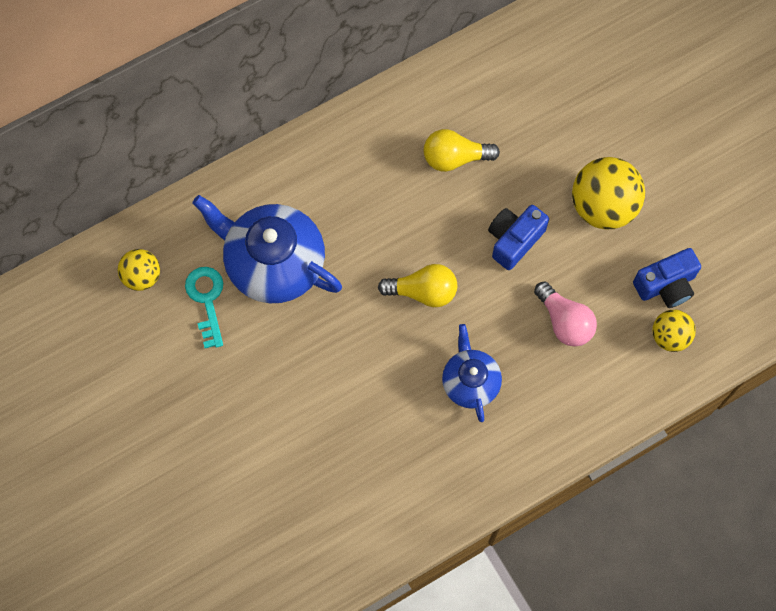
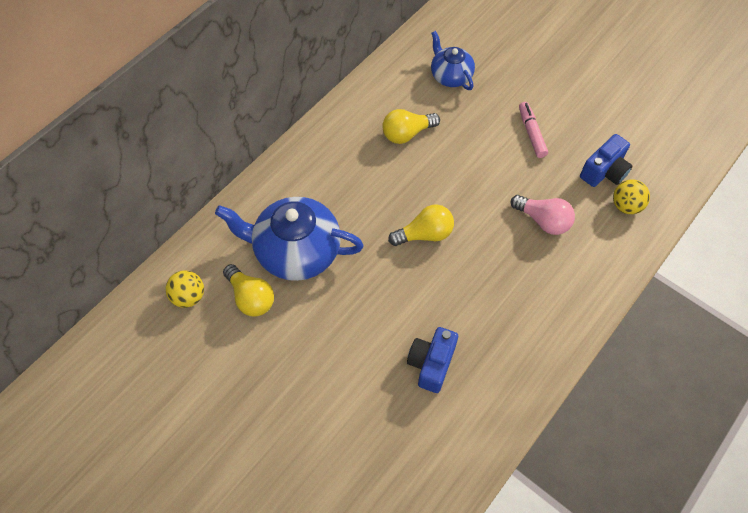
camera: 20 degrees left, 10 degrees down
turquoise key [185,267,223,348] -> yellow light bulb [223,264,274,316]
blue teapot [442,324,502,422] -> blue teapot moved to [431,31,475,90]
blue camera [488,205,549,270] -> blue camera moved to [407,327,458,393]
yellow ball [572,157,645,229] -> pink marker [519,102,548,158]

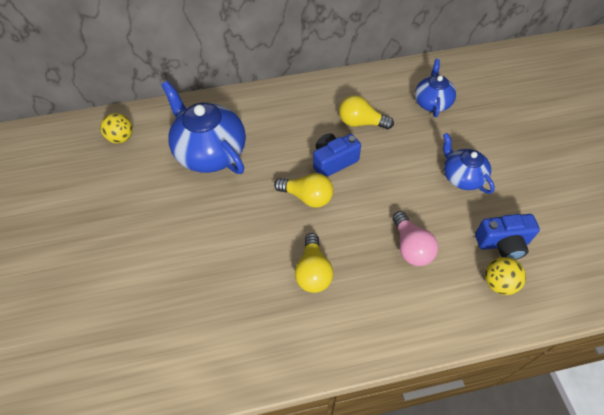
camera: 40 degrees right, 5 degrees down
yellow light bulb [223,264,274,316] -> yellow light bulb moved to [295,233,333,293]
blue camera [407,327,458,393] -> blue camera moved to [313,133,361,177]
pink marker [519,102,548,158] -> blue teapot [443,133,495,194]

